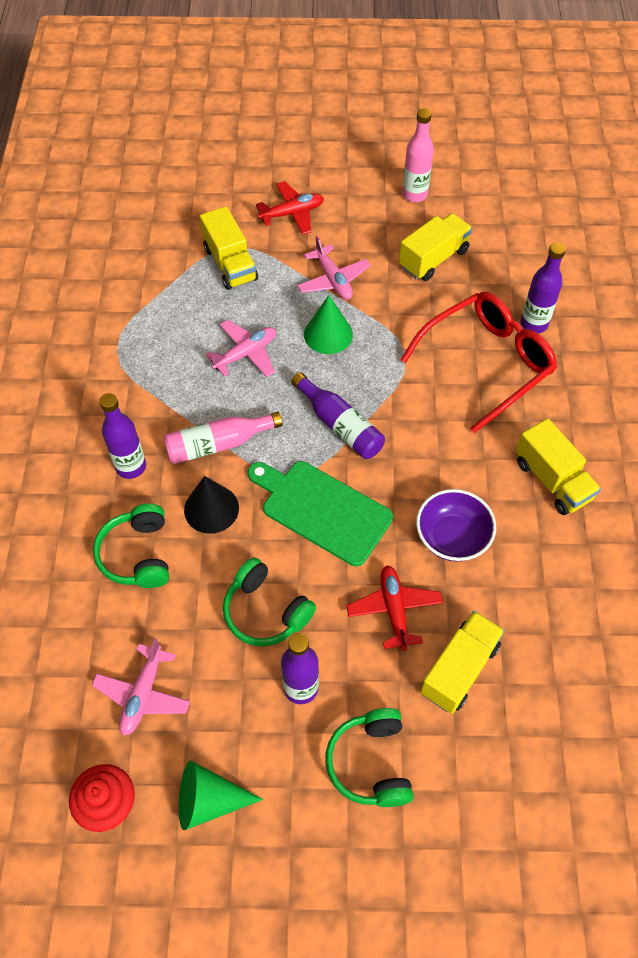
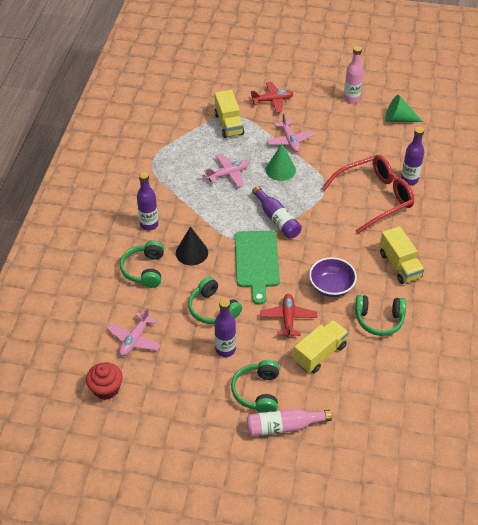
camera: 10 degrees right, 10 degrees down
pink bottle [164,411,283,464] -> pink bottle moved to [247,409,332,437]
green cone [179,761,263,830] -> green cone moved to [385,95,423,122]
green cutting board [248,461,393,566] -> green cutting board turned 135 degrees counterclockwise [235,231,280,305]
yellow truck [399,213,473,281] -> none
none -> green headphones [355,295,406,336]

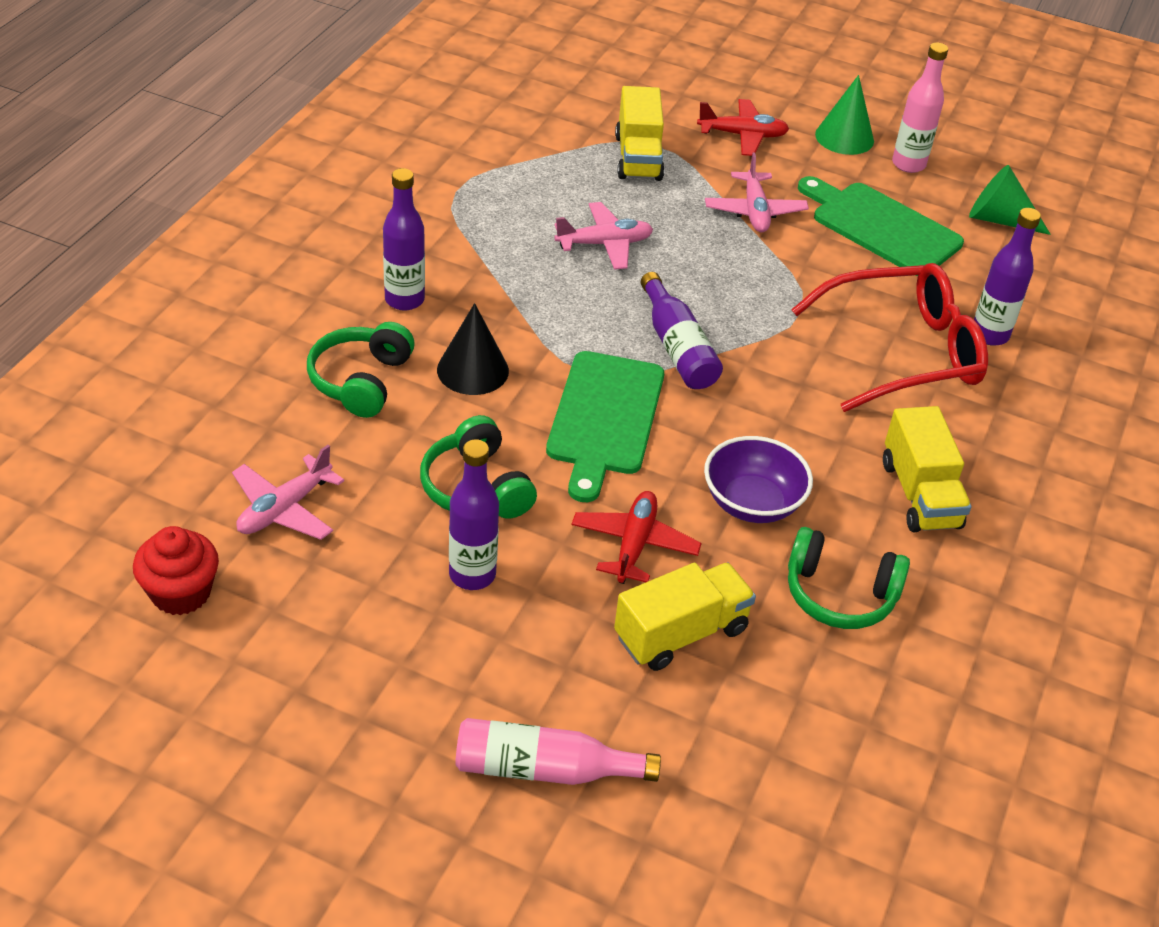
camera: 10 degrees right, 5 degrees down
green headphones [231,360,279,413] -> none
green cone [266,144,296,181] -> green cone moved to [815,75,874,155]
none -> green cutting board [798,176,964,276]

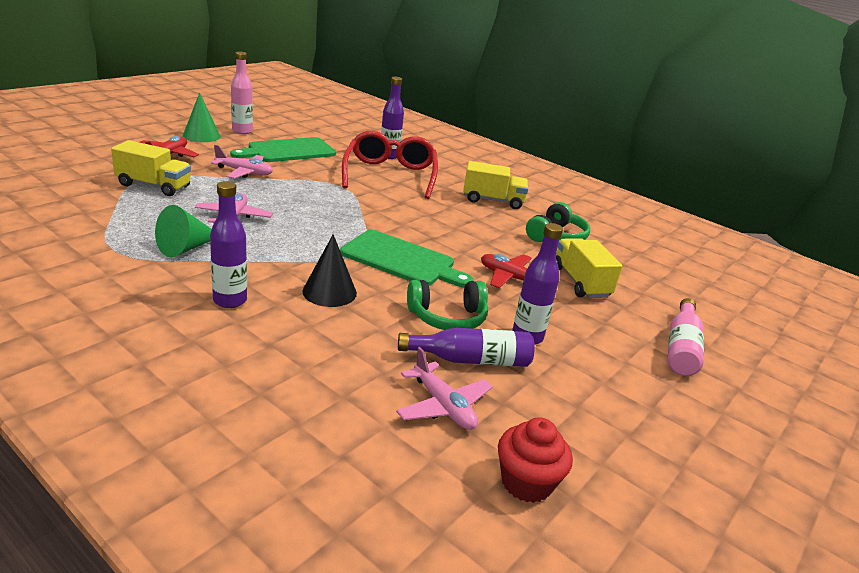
camera: 75 degrees left, 15 degrees down
green headphones [307,322,415,418] -> none
purple bottle [641,272,723,389] -> purple bottle moved to [398,328,535,367]
purple bowl [704,436,813,523] -> none
green cone [969,165,1051,235] -> green cone moved to [155,205,212,257]

